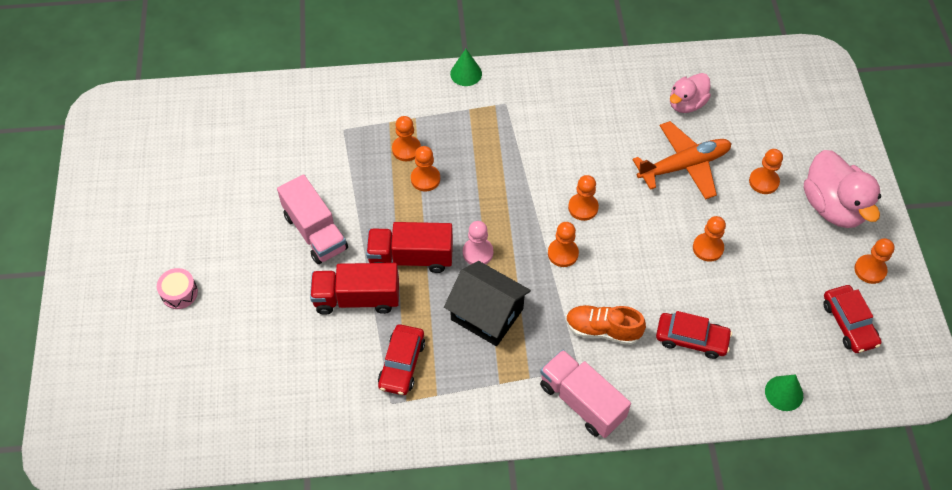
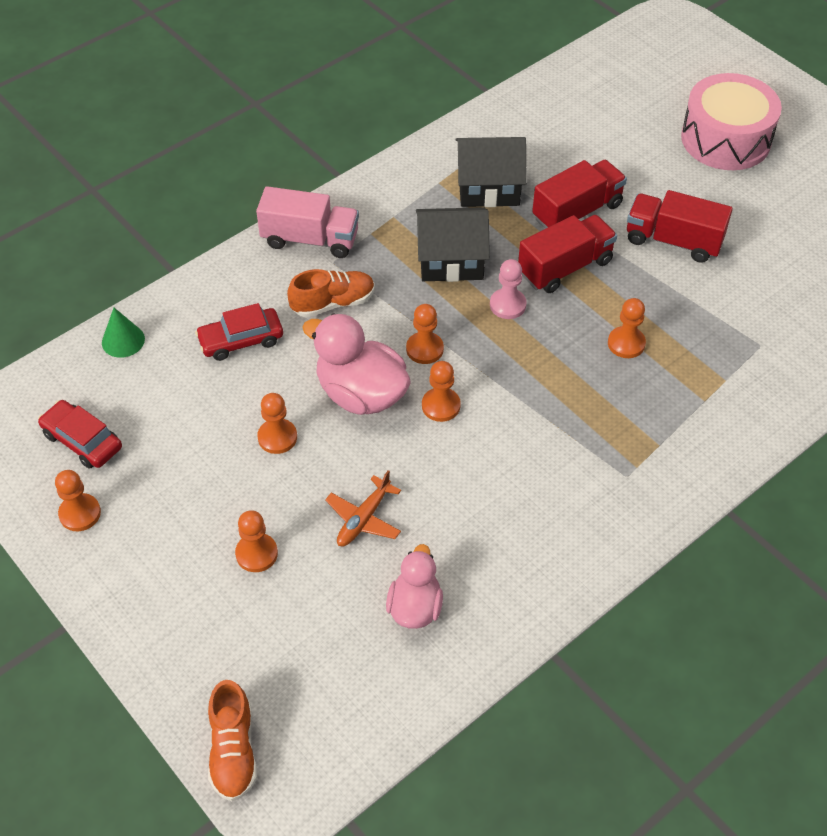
camera: 145 degrees right, 5 degrees down
pink drum [157,268,198,309] -> pink drum [681,73,782,170], size x2.35
pink truck [277,174,348,264] -> red truck [627,190,733,263]
red car [378,324,425,395] -> black house [455,137,527,207]
orange pawn [392,116,421,161] -> none
green cone [450,49,482,86] -> none
orange plane [632,121,732,200] -> orange plane [325,470,401,546], size x0.61
pink duck [804,150,881,228] -> pink duck moved to [302,313,411,415]
none -> orange shoe [208,680,257,801]

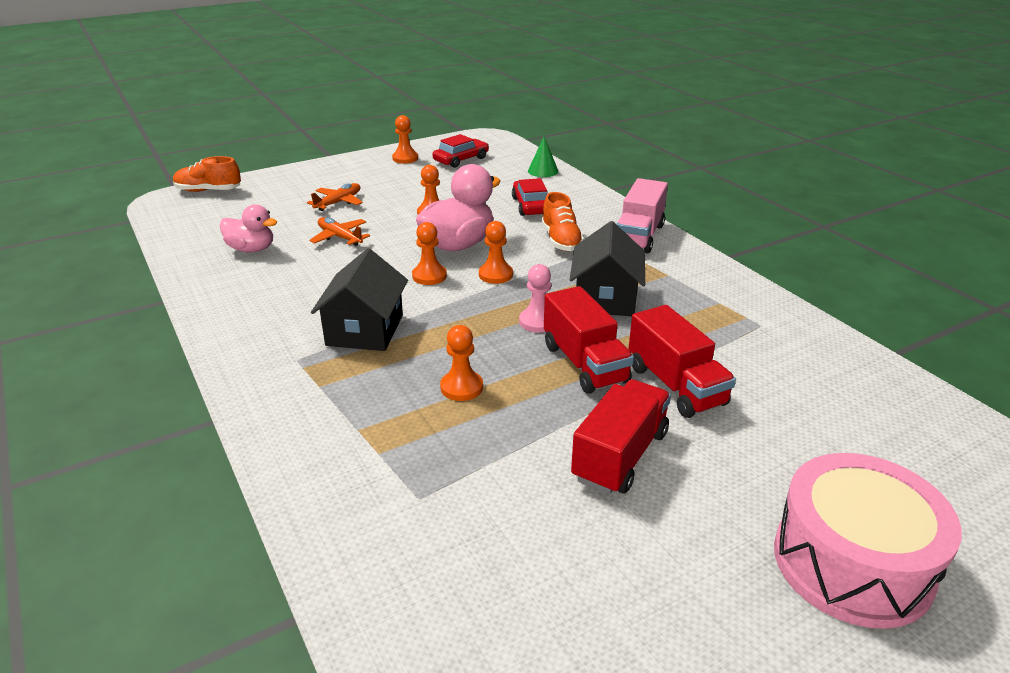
camera: 100 degrees right, 20 degrees down
orange pawn [235,510,278,572] -> orange plane [307,183,363,211]
black house [455,137,527,207] -> black house moved to [311,248,408,351]

